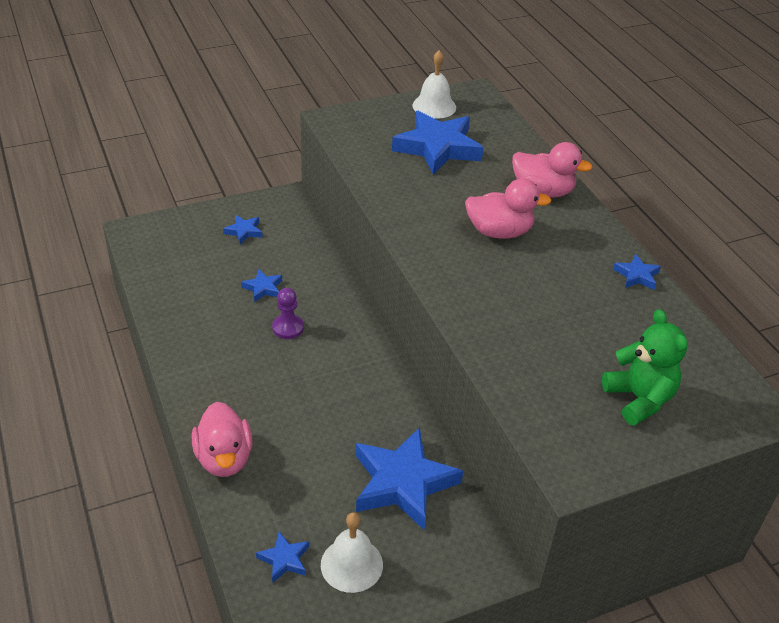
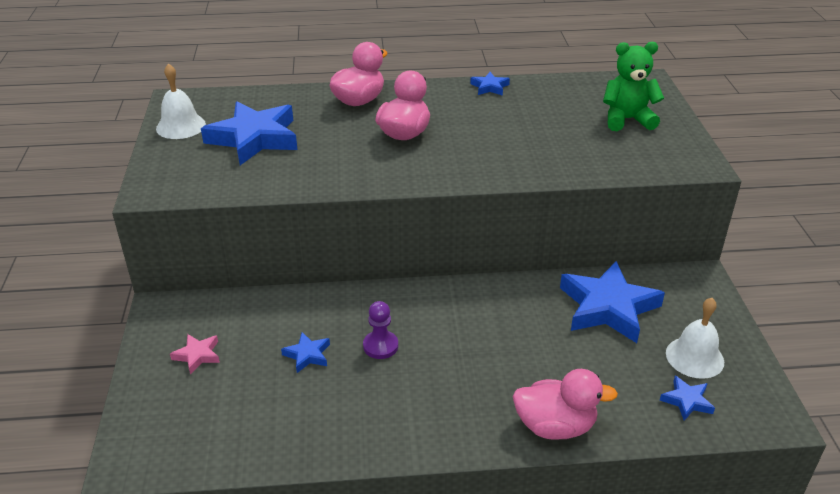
camera: 70 degrees left, 5 degrees down
blue star [223,215,262,245] -> pink star [170,334,220,374]

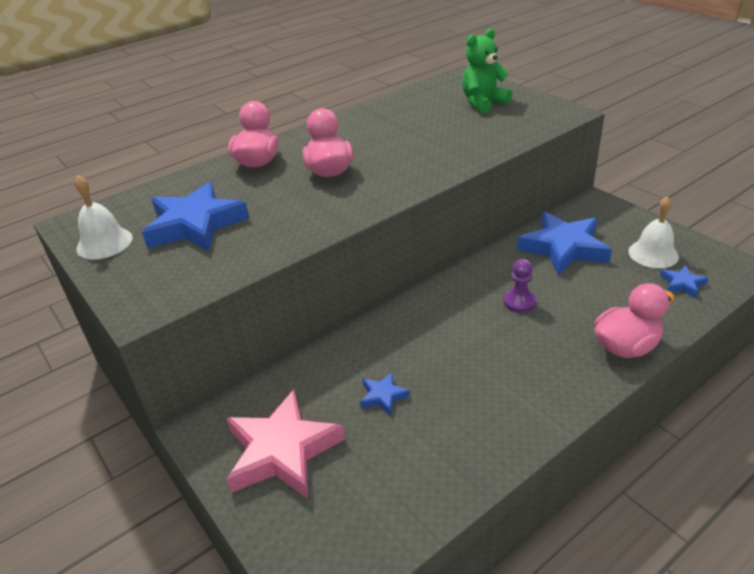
camera: 30 degrees left, 0 degrees up
pink star [170,334,220,374] -> pink star [226,390,345,499], size x2.22
purple pawn [363,301,398,359] -> purple pawn moved to [503,259,536,313]
blue star [470,72,510,96] -> none

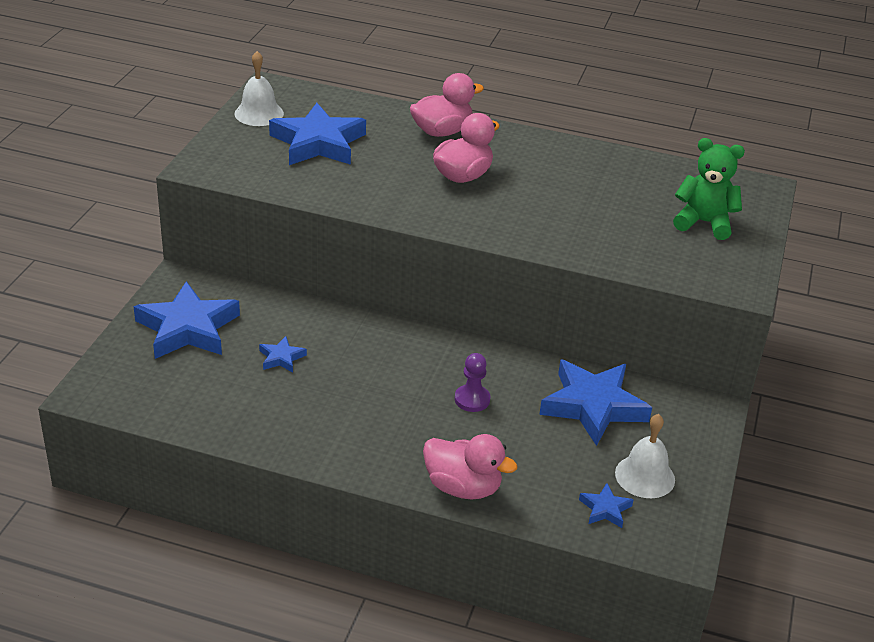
camera: 50 degrees right, 0 degrees up
pink star [226,390,345,499] -> blue star [134,281,240,359]

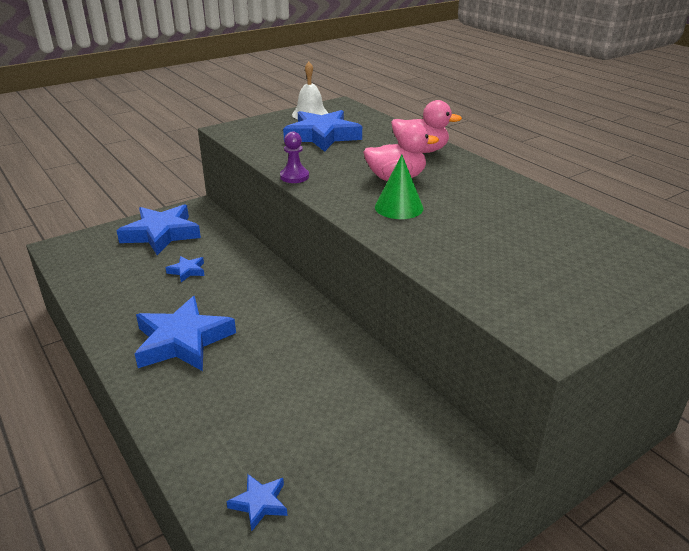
camera: 40 degrees right, 5 degrees down
pink duck [423,434,518,500] -> none
purple pawn [455,353,491,412] -> purple pawn moved to [280,132,309,183]
blue star [539,359,652,446] -> blue star moved to [135,296,236,371]
white bell [615,414,675,498] -> none
green teddy bear [673,138,745,240] -> none
none -> green cone [375,155,424,219]

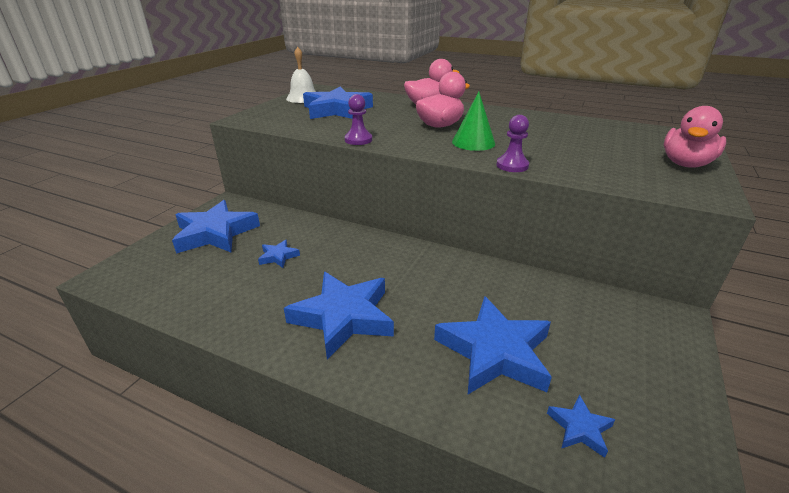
camera: 30 degrees left, 0 degrees up
none -> blue star [434,296,552,394]
none -> purple pawn [496,115,529,172]
none -> pink duck [664,106,726,168]

